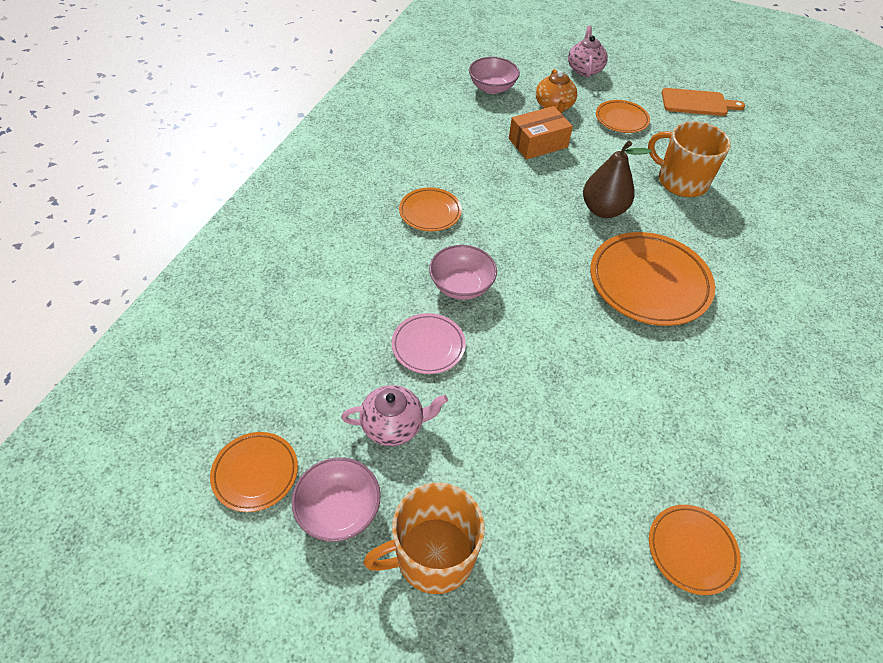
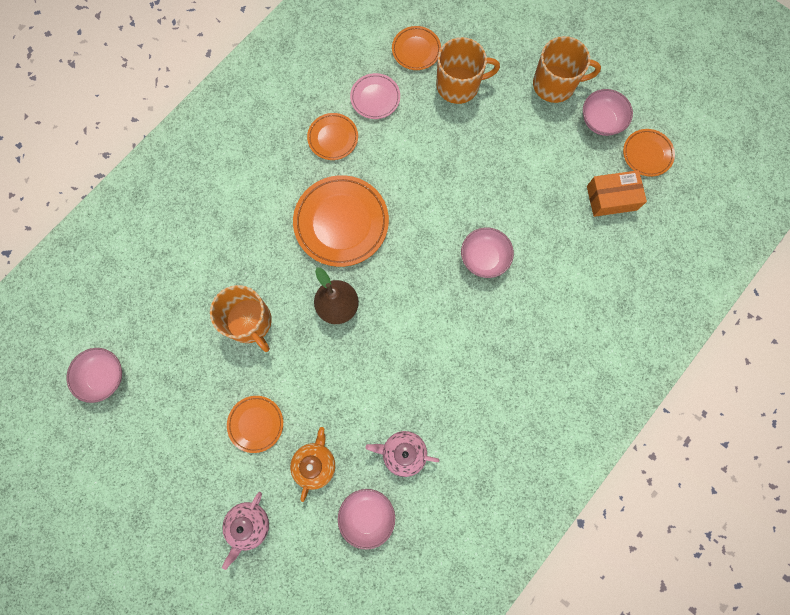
camera: 160 degrees left, 25 degrees up
pink teapot [341,385,448,446] -> pink teapot moved to [365,431,440,477]
pink plate [392,313,466,374] -> pink plate moved to [350,73,400,119]
orange plate [399,187,462,231] -> orange plate moved to [307,113,358,160]
orange box [509,106,573,159] -> orange box moved to [587,170,647,217]
orange cutting board [662,88,745,116] -> none
none -> pink bowl [67,348,122,403]
none -> orange mug [436,37,500,104]

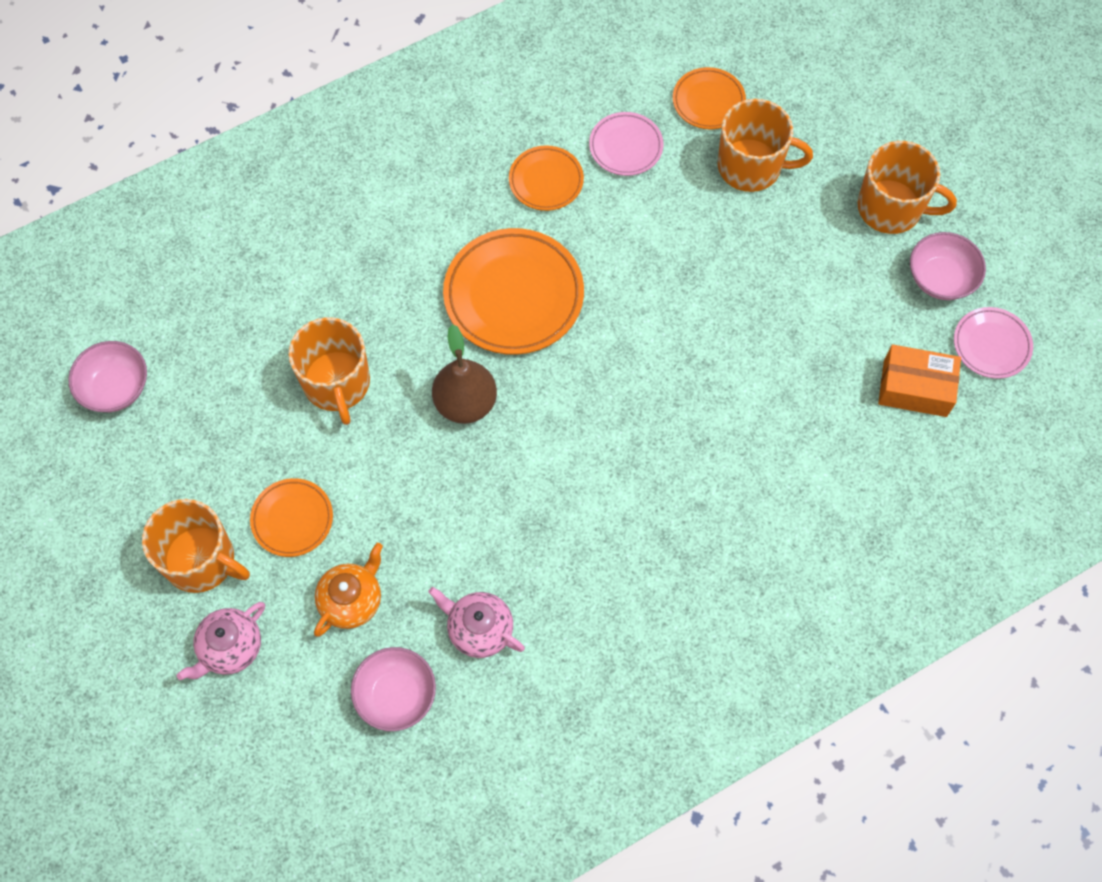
camera: 20 degrees right, 10 degrees down
pink bowl [461,227,514,278] -> none
orange plate [623,129,675,177] -> pink plate [954,307,1033,379]
none -> orange mug [142,499,250,593]

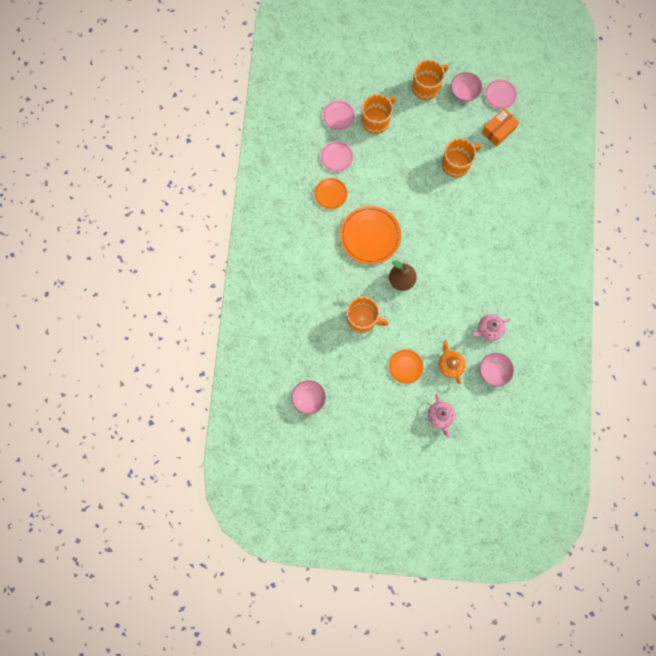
camera: 55 degrees left, 10 degrees up
orange mug [142,499,250,593] -> orange mug moved to [442,138,481,178]
orange plate [673,67,746,130] -> pink plate [322,100,355,131]

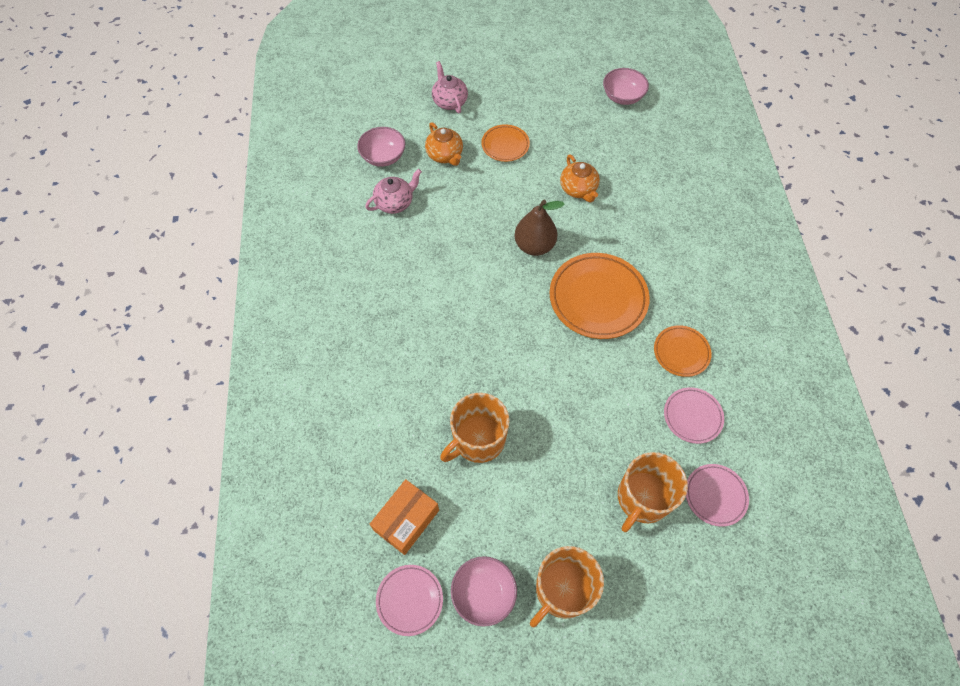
camera: 170 degrees right, 15 degrees down
orange mug [347,296,389,333] -> orange teapot [560,155,600,203]

